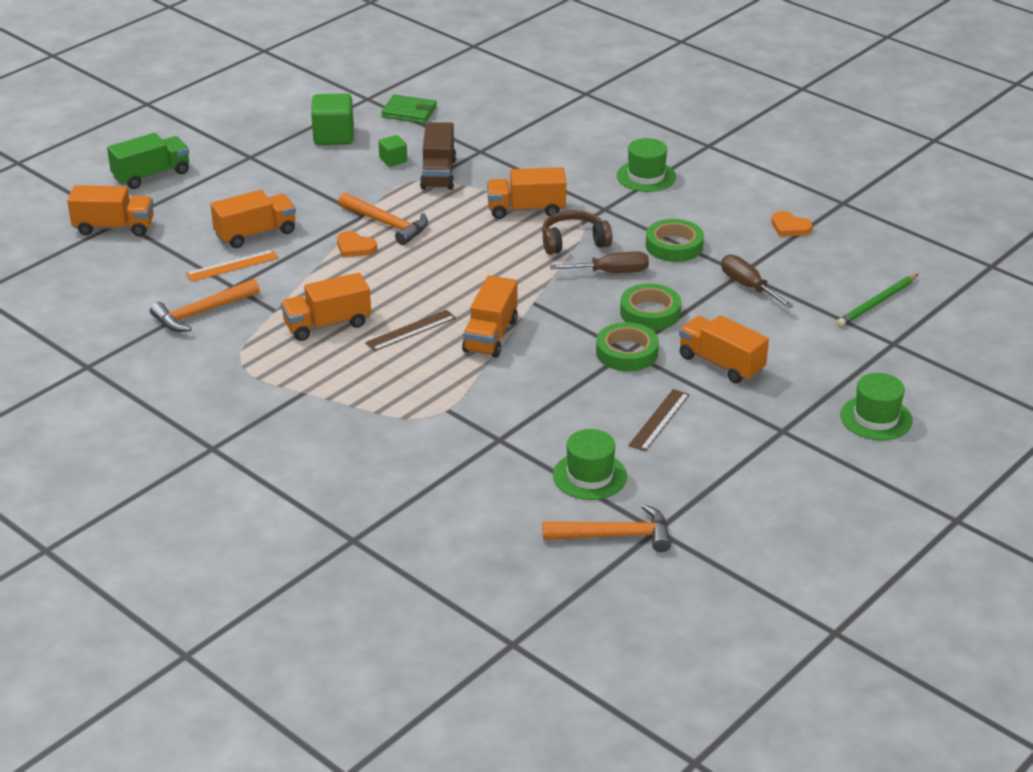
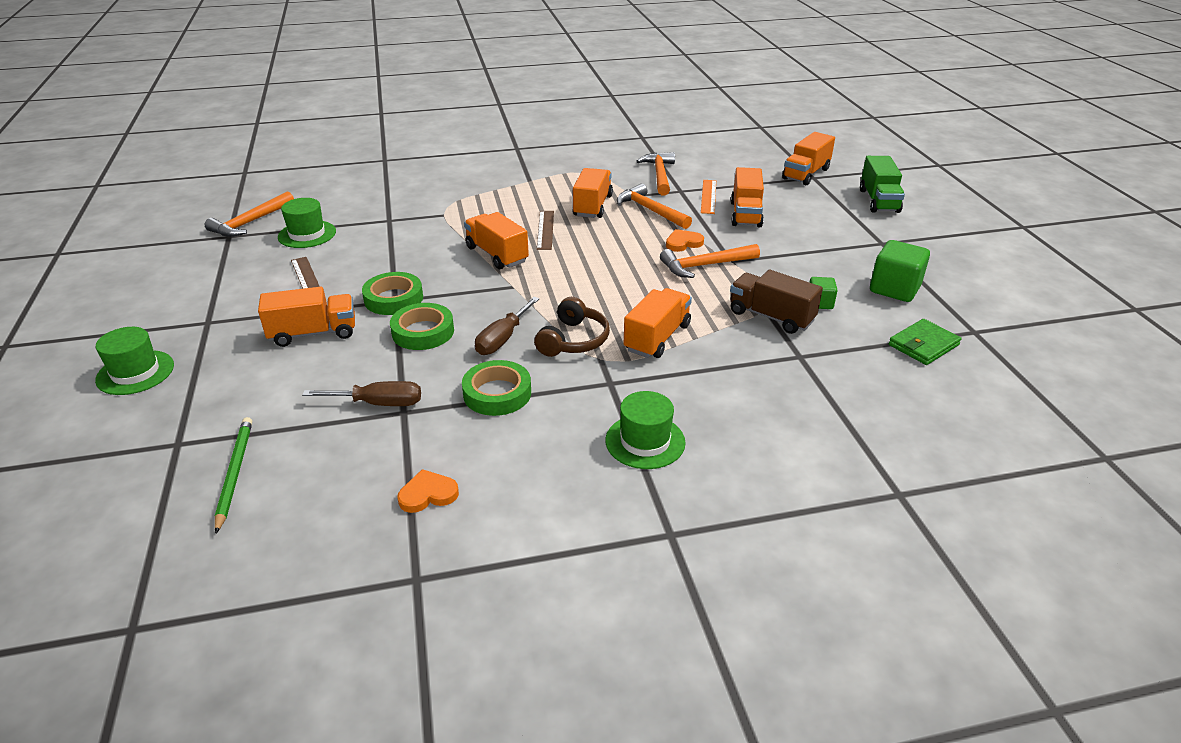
camera: 125 degrees right, 0 degrees up
none -> orange hammer [617,184,692,229]

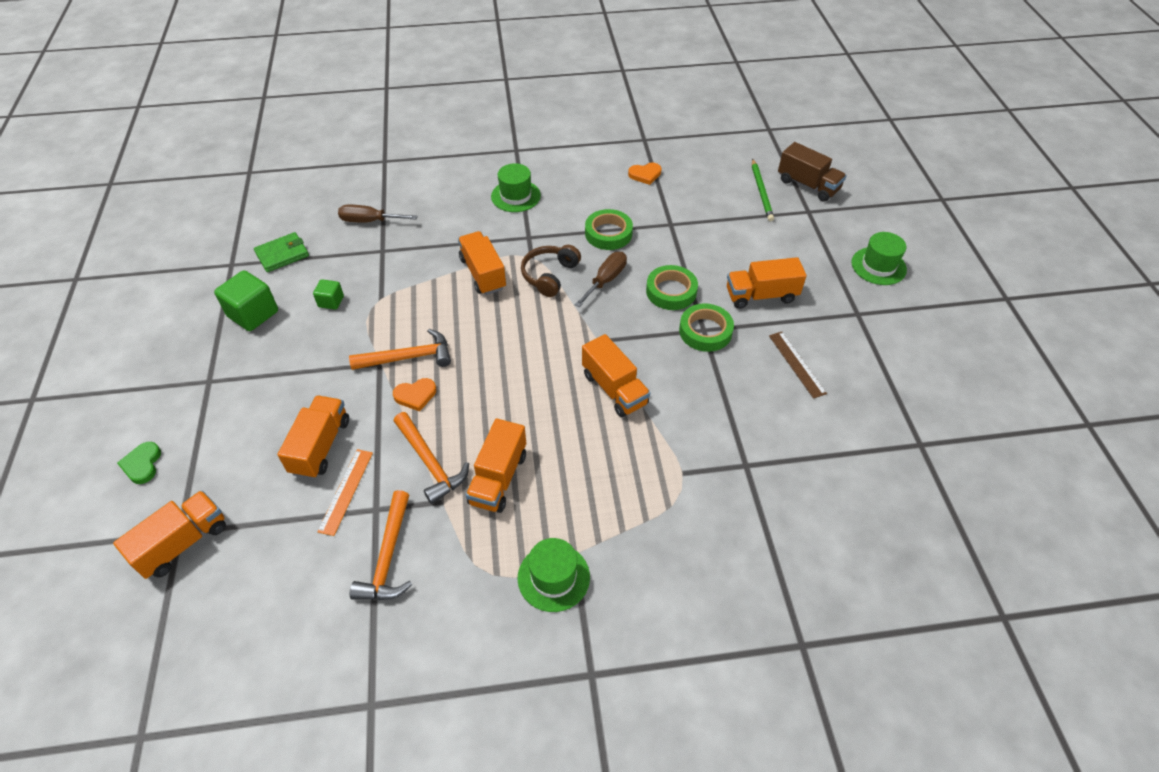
camera: 175 degrees left, 15 degrees up
orange hammer [205,191,294,237] -> none
green hat [278,198,336,248] -> green hat moved to [518,538,590,612]
brown screwdriver [302,381,421,406] -> brown screwdriver moved to [338,205,418,222]
brown ruler [537,211,554,250] -> none
orange truck [624,288,692,358] -> orange truck turned 120 degrees clockwise [458,231,506,295]
brown truck [730,270,823,334] -> brown truck moved to [778,142,847,202]
green truck [860,156,905,213] -> green heart [117,442,161,484]

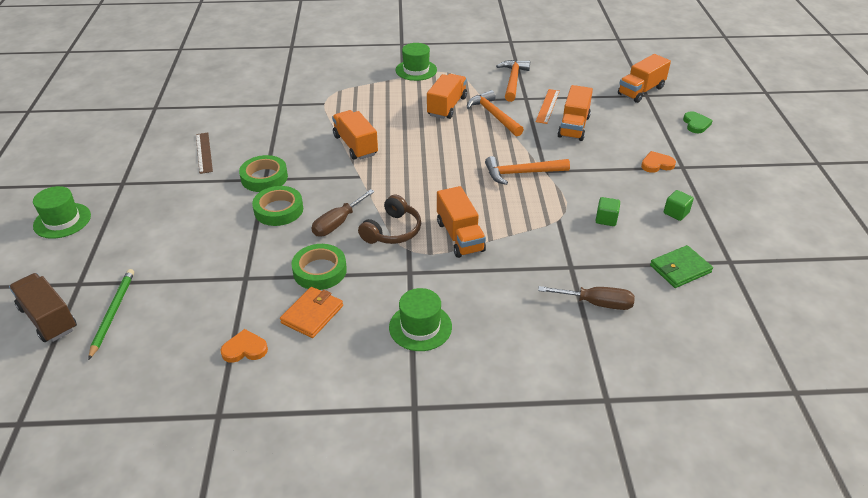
camera: 175 degrees left, 10 degrees down
green cube [214,270,278,331] -> green cube [664,190,694,221], size x0.55
orange heart [393,378,436,412] -> orange heart moved to [641,151,676,173]
orange truck [727,257,807,309] -> none
none -> orange wallet [280,287,343,338]

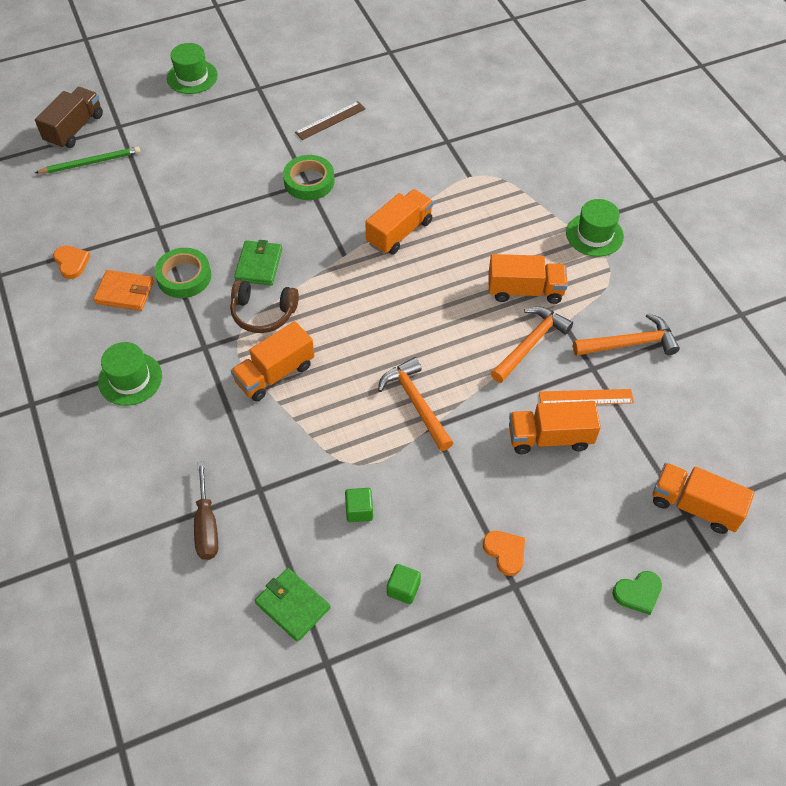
camera: 70 degrees right, 15 degrees up
green tape [252,186,303,226] -> none
brown screwdriver [312,189,375,237] -> green wallet [234,240,282,285]

